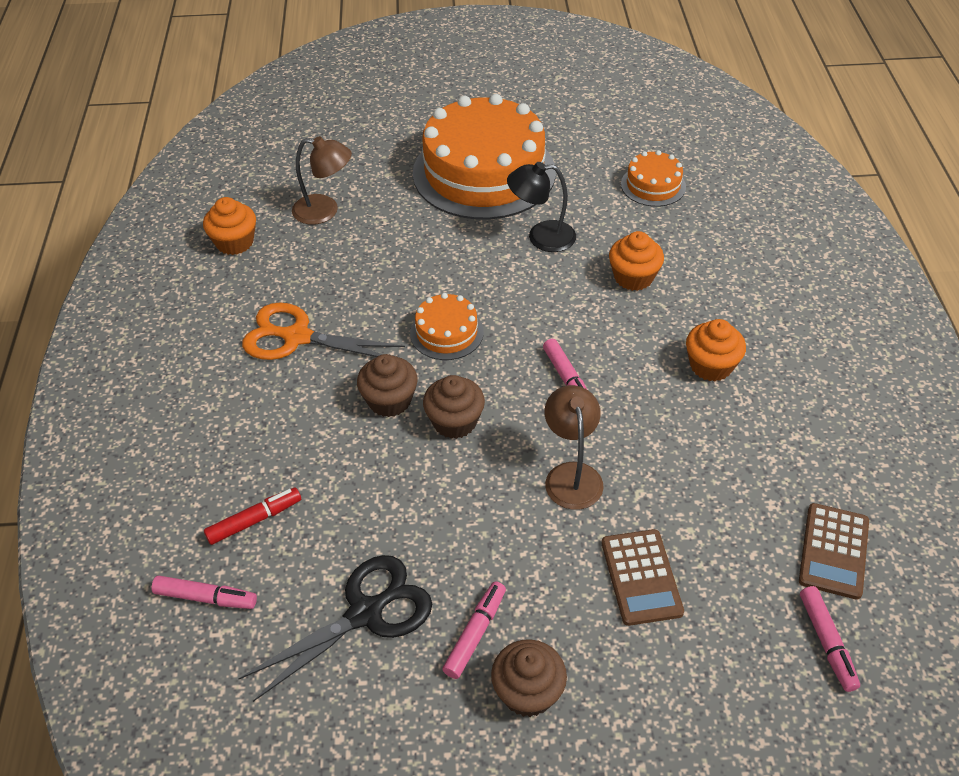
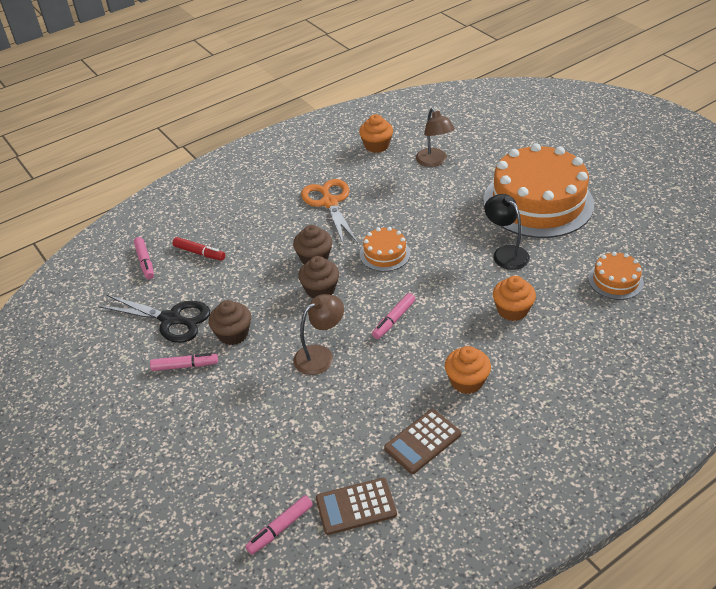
camera: 60 degrees right, 5 degrees down
brown cupcake [491,639,567,717] -> brown cupcake moved to [208,300,251,345]
brown calculator [602,529,684,626] -> brown calculator moved to [384,409,461,474]

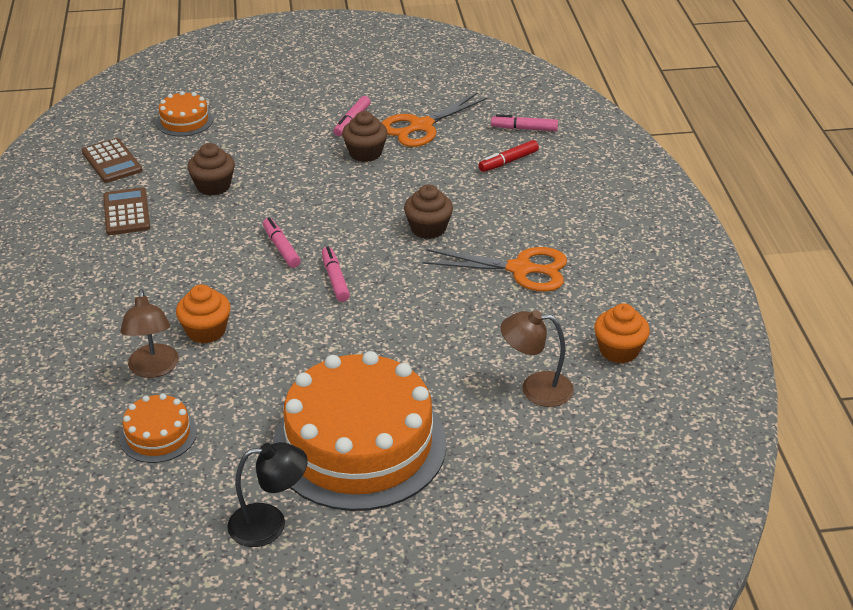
camera: 115 degrees right, 5 degrees down
black scissors [98,295,210,343] -> orange scissors [382,92,489,147]
pink marker [245,495,313,555] -> pink marker moved to [322,246,350,302]
brown lamp [294,294,344,375] -> brown lamp moved to [120,289,179,378]
brown cupcake [298,256,339,298] -> brown cupcake moved to [188,143,235,196]
brown calculator [316,478,397,535] -> brown calculator turned 135 degrees clockwise [82,138,142,183]
orange cake [360,227,410,272] -> orange cake moved to [156,91,213,136]
orange cupcake [445,346,491,394] -> none
black lamp [484,194,530,270] -> black lamp moved to [227,442,308,547]

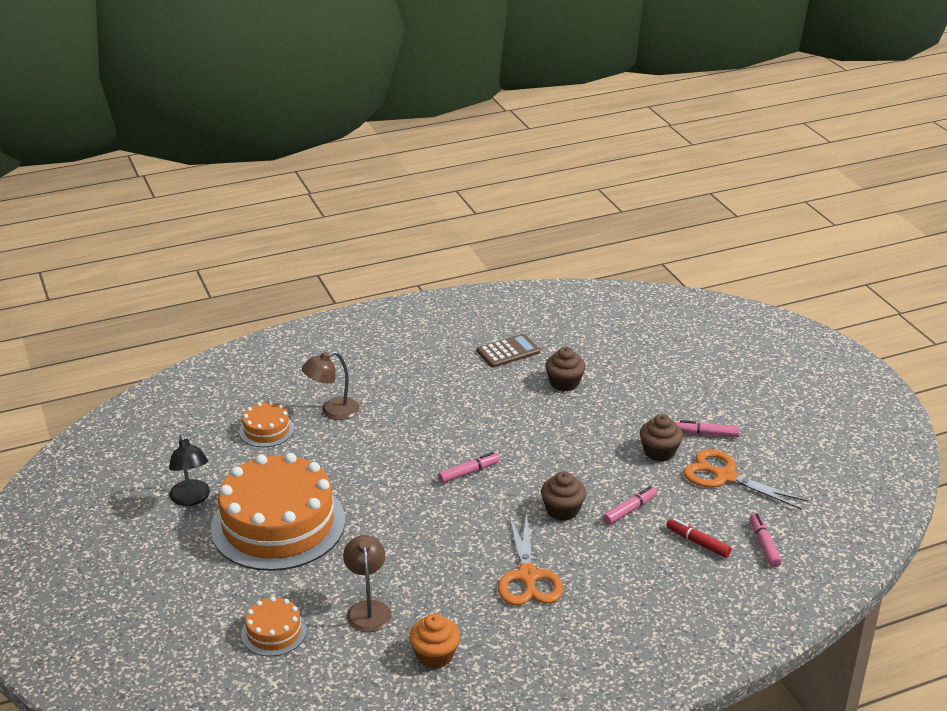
camera: 75 degrees right, 5 degrees down
brown calculator [82,138,142,183] -> none
orange cake [156,91,213,136] -> orange cake moved to [241,596,307,656]
orange cupcake [176,284,230,344] -> none
pink marker [263,218,301,268] -> pink marker moved to [603,486,657,525]

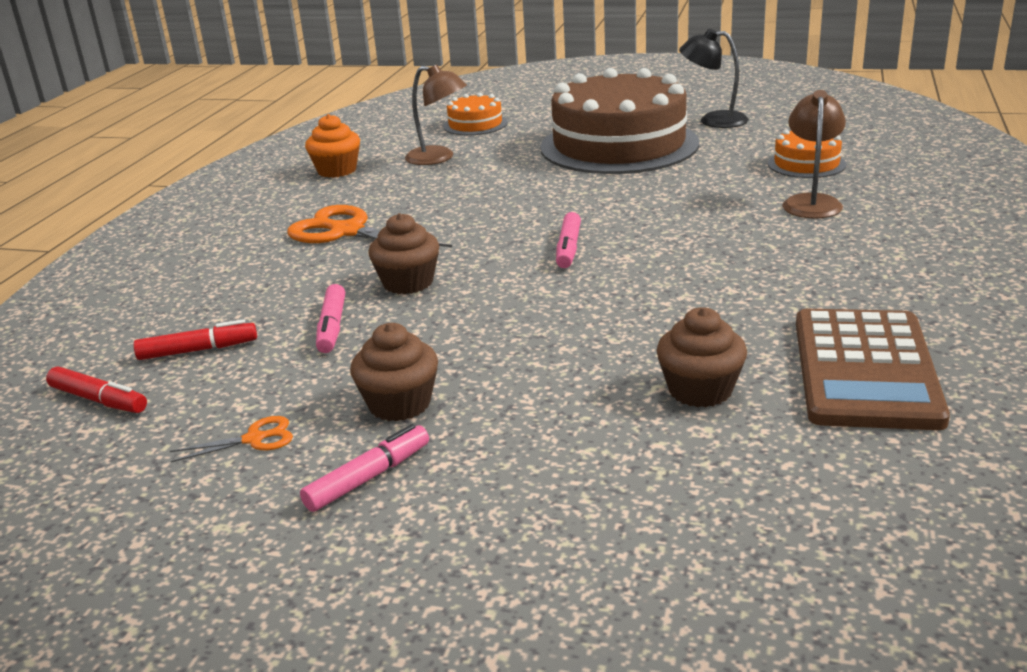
camera: 130 degrees right, 5 degrees down
orange cake [211,453,345,571] -> brown cake [540,68,699,174]
brown calculator [477,334,540,368] -> brown calculator [796,309,950,430], size x1.61
orange scissors [683,449,808,510] -> orange scissors [170,416,293,462], size x0.47
pink marker [750,513,782,567] -> red marker [46,367,147,413]

